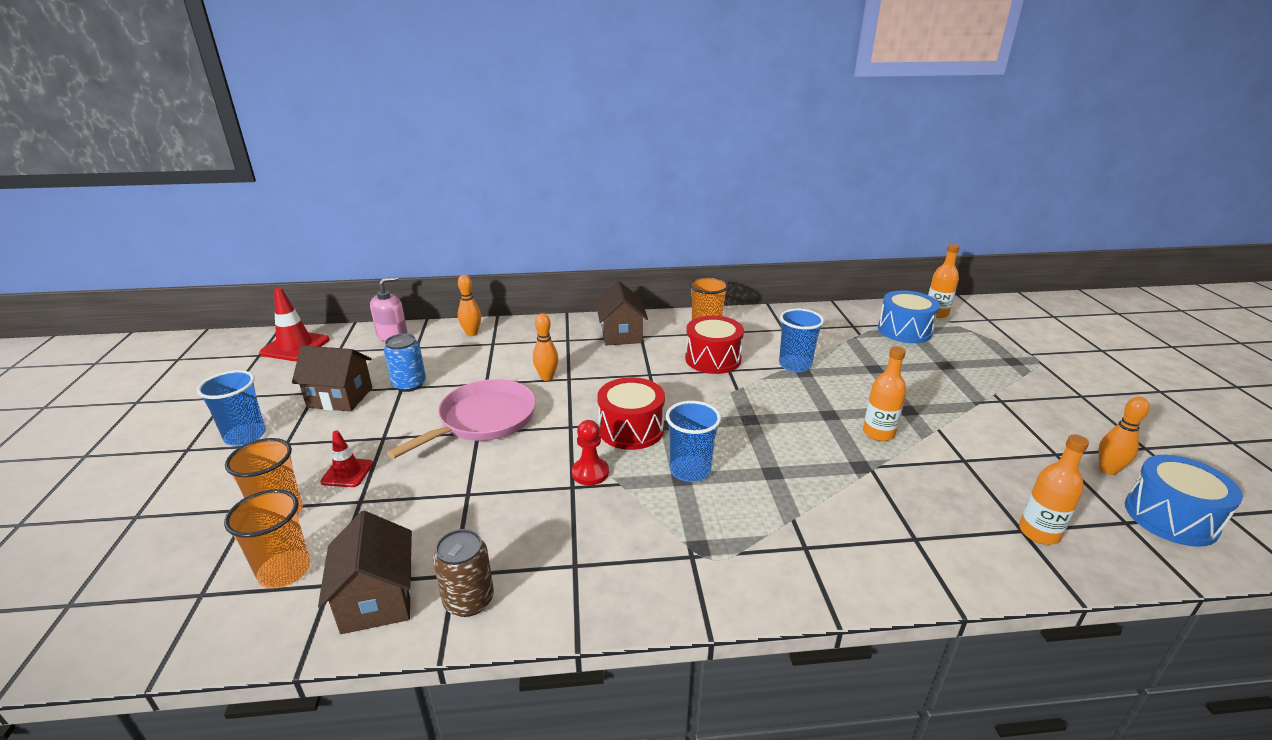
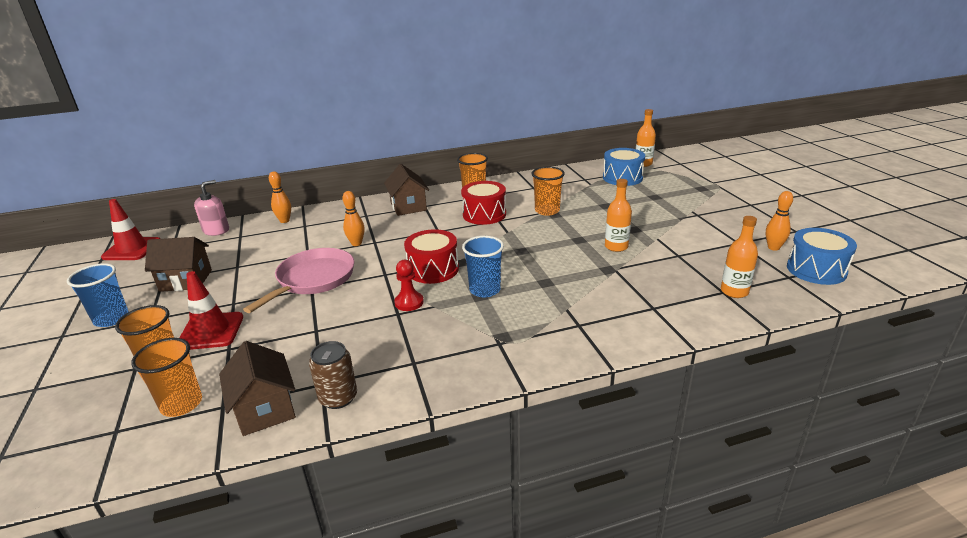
camera: 10 degrees left, 0 degrees up
red traffic cone [320,431,373,487] -> red traffic cone [179,271,243,350], size x1.65
blue can [384,334,426,392] -> none
blue cup [779,308,824,372] -> orange cup [531,167,565,216]

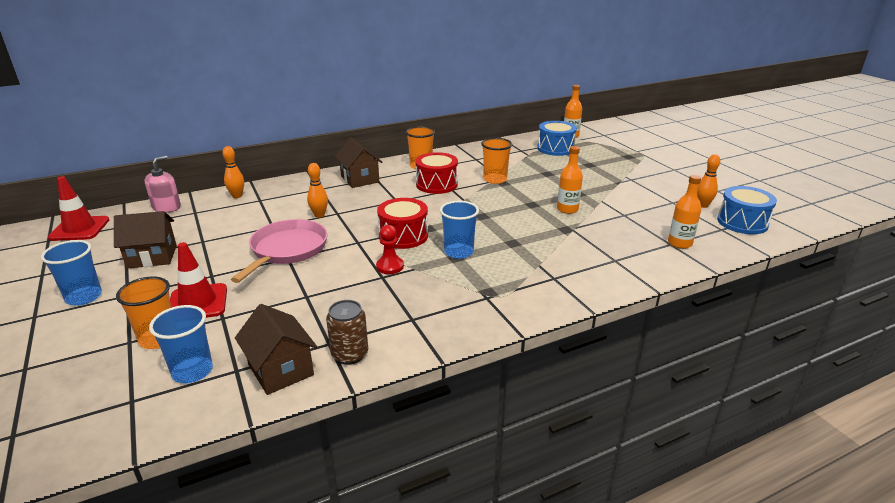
camera: 10 degrees left, 0 degrees up
orange cup [131,338,202,417] -> blue cup [149,305,213,383]

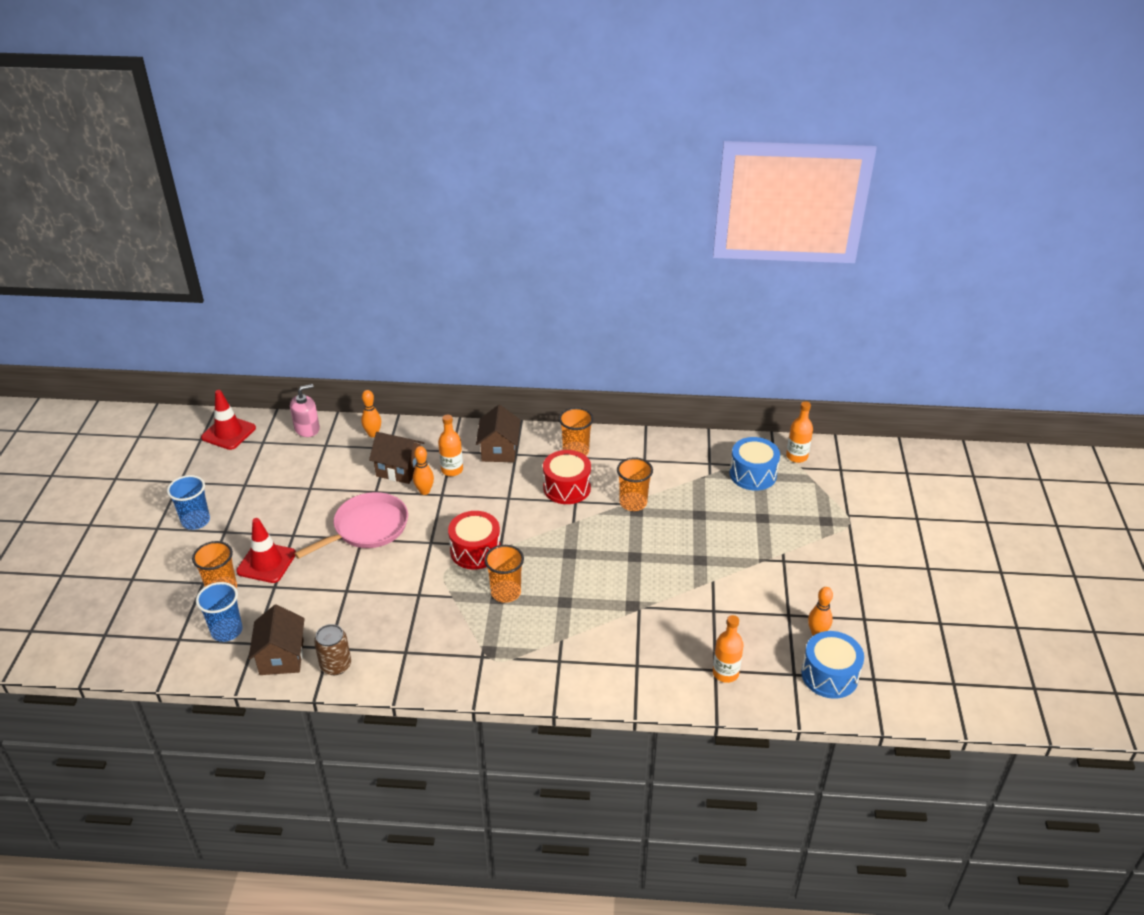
camera: 30 degrees right, 10 degrees up
brown house [114,211,177,269] -> brown house moved to [369,432,424,484]
red pawn [376,225,404,274] -> none
blue cup [440,201,479,259] -> orange cup [484,545,524,603]
orange bottle [557,146,583,214] -> orange bottle moved to [438,415,463,476]

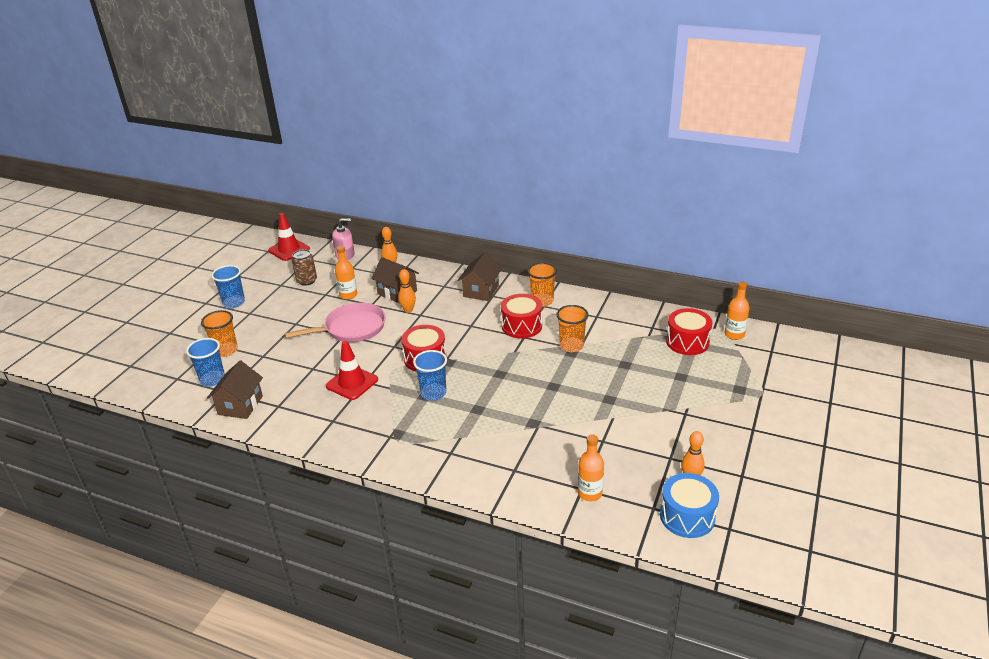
camera: 20 degrees right, 5 degrees down
red traffic cone [236,518,296,583] -> red traffic cone moved to [326,340,378,400]
brown can [314,624,351,675] -> brown can moved to [292,249,317,286]
orange bottle [438,415,463,476] -> orange bottle moved to [335,246,357,300]
orange cup [484,545,524,603] -> blue cup [413,350,447,400]
blue drum [730,437,780,491] -> red drum [666,308,712,355]

